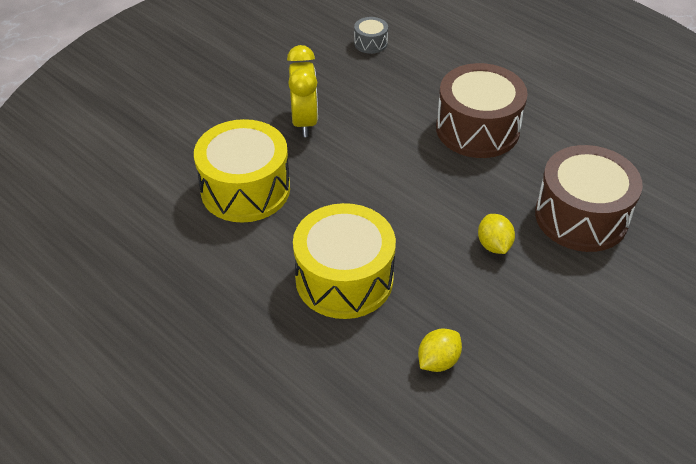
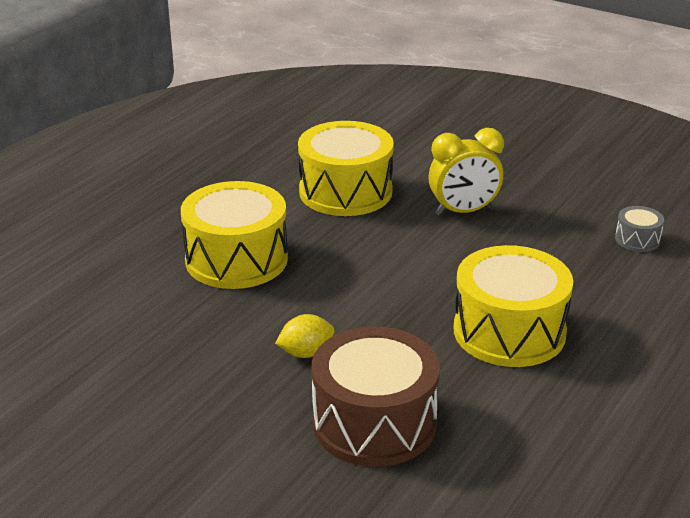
camera: 80 degrees right, 15 degrees down
yellow lemon [418,329,462,372] -> none
brown drum [436,63,528,158] -> yellow drum [454,245,573,367]

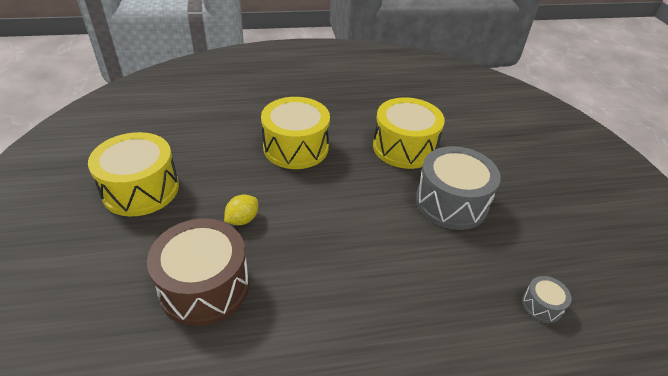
camera: 45 degrees right, 10 degrees up
yellow lemon [275,314,335,358] -> yellow lemon turned 75 degrees counterclockwise [224,194,258,225]
yellow clock [428,128,504,216] -> grey drum [416,146,501,230]
yellow drum [454,245,573,367] -> yellow drum moved to [88,132,179,216]

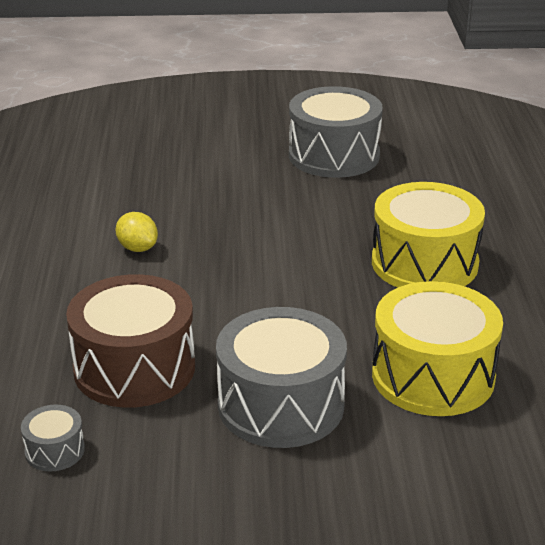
camera: 100 degrees right, 10 degrees down
yellow drum [88,132,179,216] -> grey drum [289,86,383,178]
brown drum [147,218,249,326] -> brown drum moved to [66,274,195,408]
yellow lemon [224,194,258,225] -> yellow lemon moved to [116,212,158,252]

